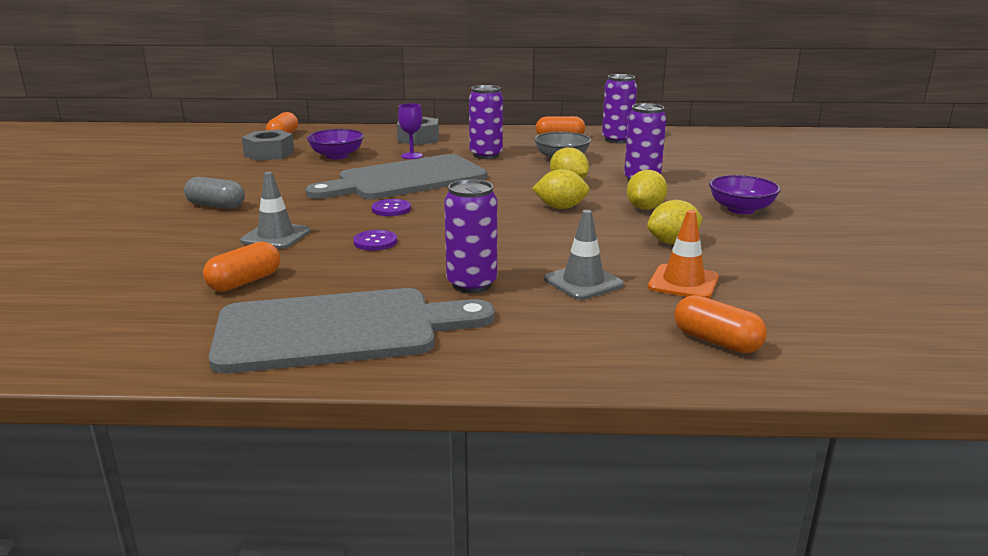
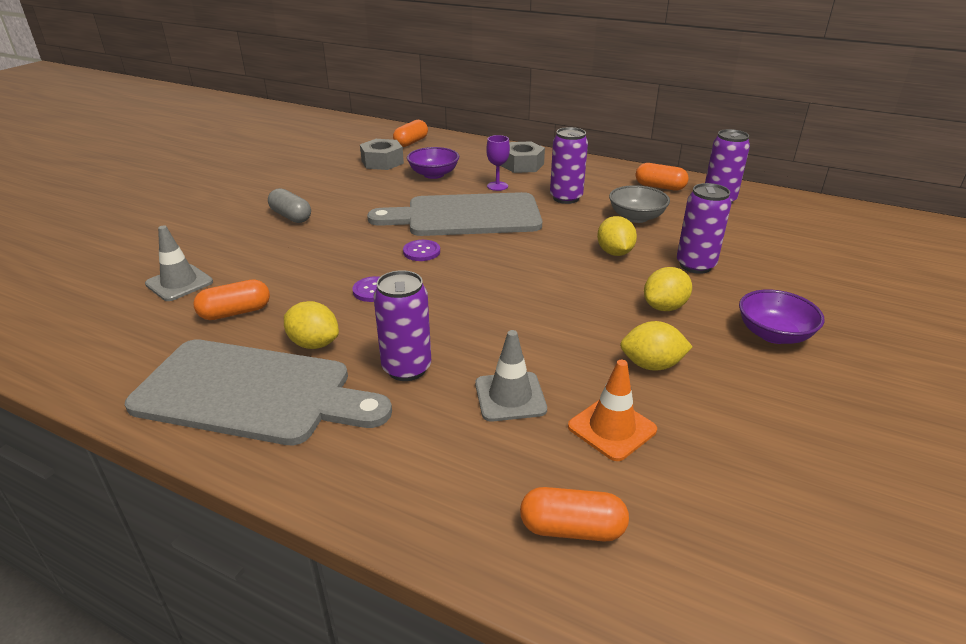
camera: 25 degrees right, 10 degrees up
grey traffic cone [240,172,311,249] -> grey traffic cone moved to [145,225,213,301]
yellow lemon [532,169,590,209] -> yellow lemon moved to [284,301,339,349]
orange capsule [674,295,767,353] -> orange capsule turned 60 degrees counterclockwise [520,487,629,541]

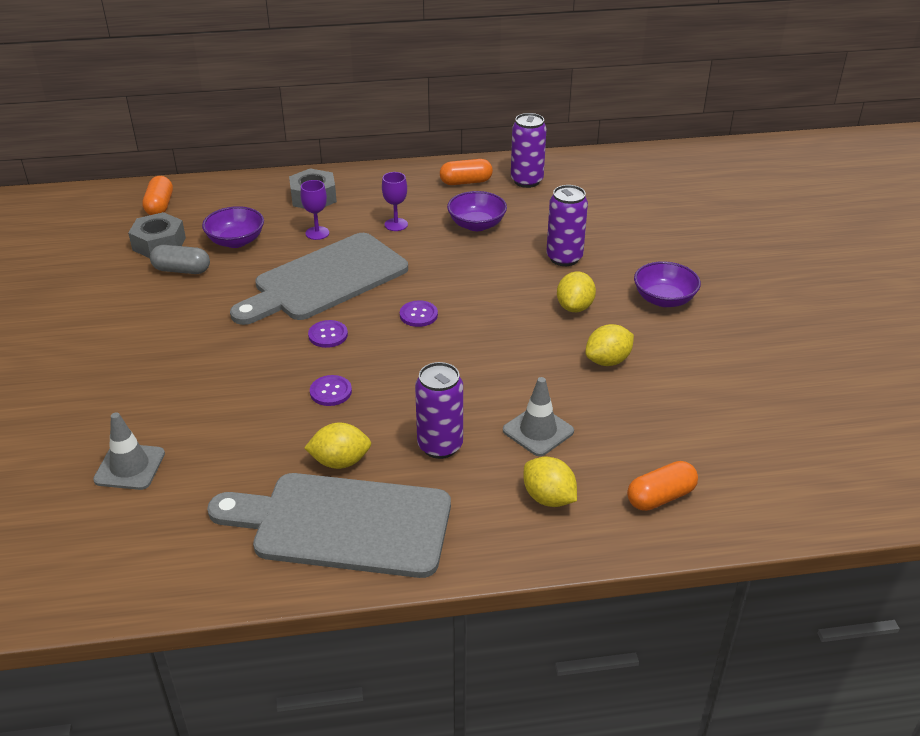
camera: 35 degrees left, 5 degrees up
grey cutting board [125,339,392,445] -> grey cutting board turned 150 degrees counterclockwise [207,473,451,578]
orange capsule [193,279,270,320] -> none
grey capsule [268,188,311,223] -> grey capsule moved to [150,245,210,274]
purple can [550,127,588,204] -> purple goblet [382,172,408,231]
orange traffic cone [568,360,657,461] -> none
yellow lemon [597,216,637,256] -> yellow lemon moved to [523,456,577,507]
grey bowl [609,185,670,223] -> purple bowl [447,191,507,231]
none -> purple button [400,300,438,327]

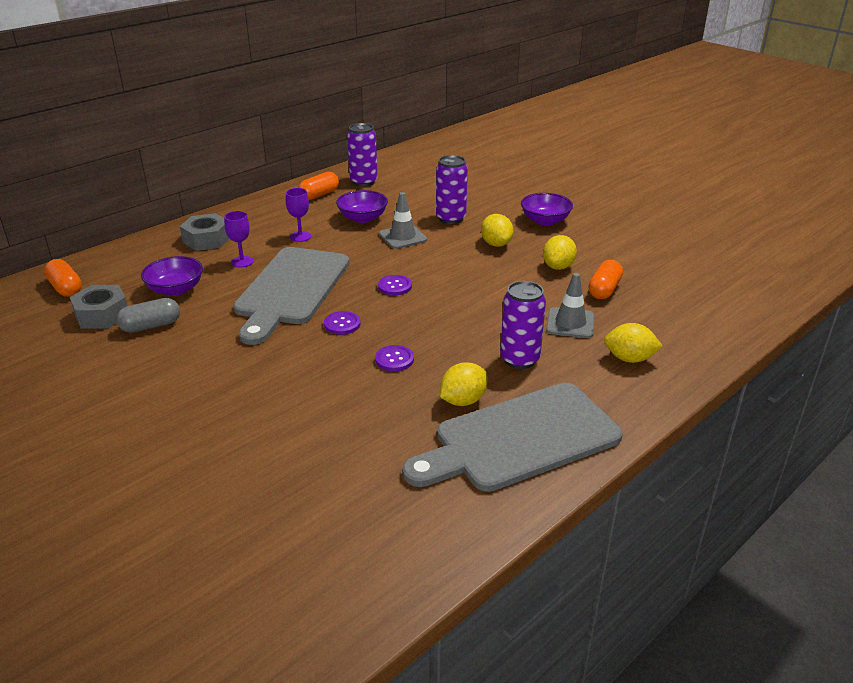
camera: 35 degrees left, 5 degrees down
grey traffic cone [93,412,165,490] -> grey traffic cone moved to [379,192,427,249]
orange capsule [627,461,698,511] -> orange capsule moved to [589,260,623,299]

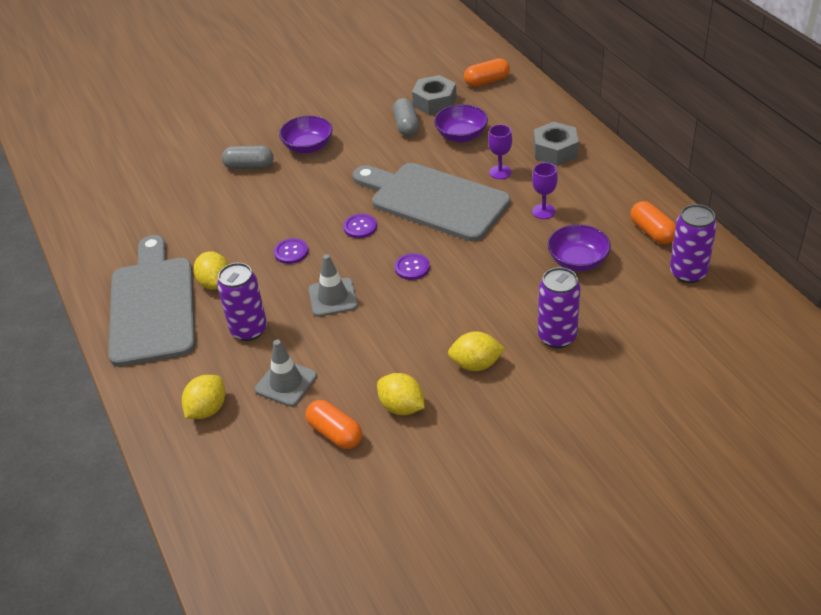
camera: 110 degrees right, 10 degrees up
grey traffic cone [379,192,427,249] -> grey traffic cone moved to [308,254,358,317]
purple bowl [521,193,573,226] -> purple bowl moved to [279,115,332,153]
none -> grey capsule [222,146,274,169]

